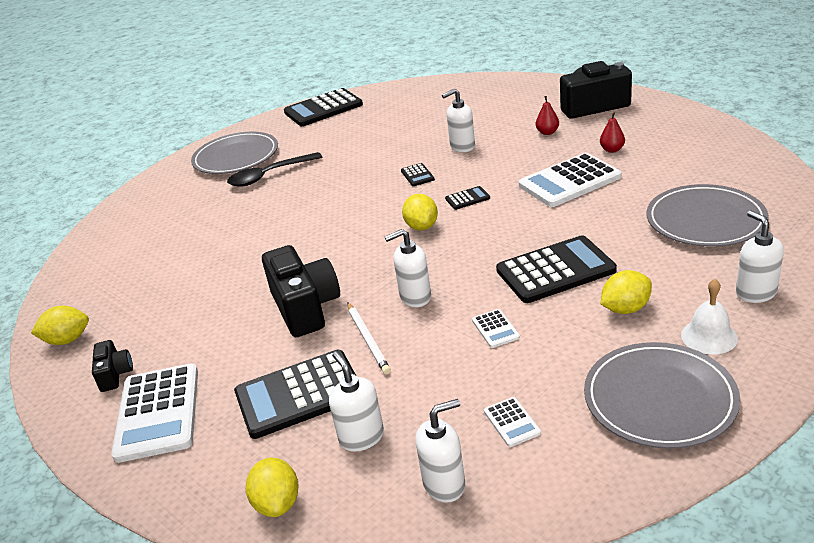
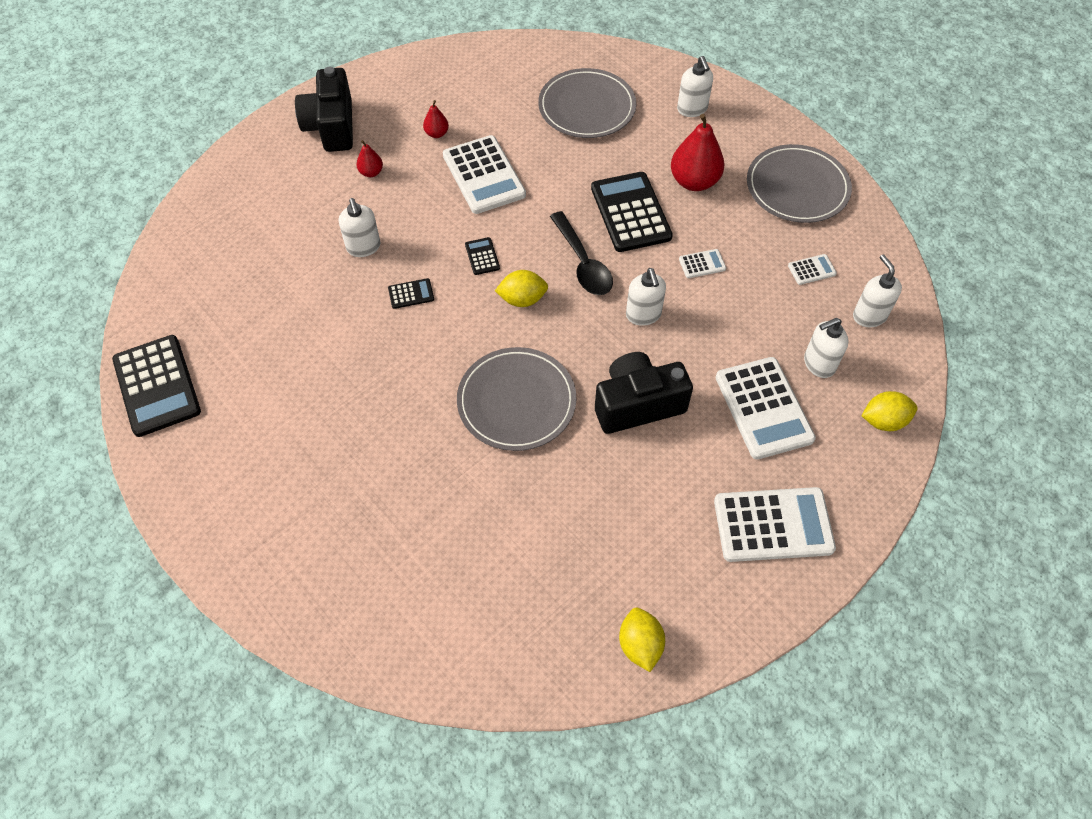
camera: 90 degrees left, 25 degrees up
black camera [92,340,133,392] -> none
grey plate [191,132,278,174] -> grey plate moved to [457,347,576,451]
black spoon [227,152,322,187] -> black spoon moved to [550,211,613,295]
black calculator [234,350,356,439] -> white calculator [716,357,816,460]
white pencil [347,302,391,375] -> none
yellow lemon [601,270,652,314] -> red pear [671,114,724,191]
white bell [681,279,738,355] -> none
white soap dispenser [736,211,784,303] -> white soap dispenser turned 90 degrees counterclockwise [677,56,713,117]

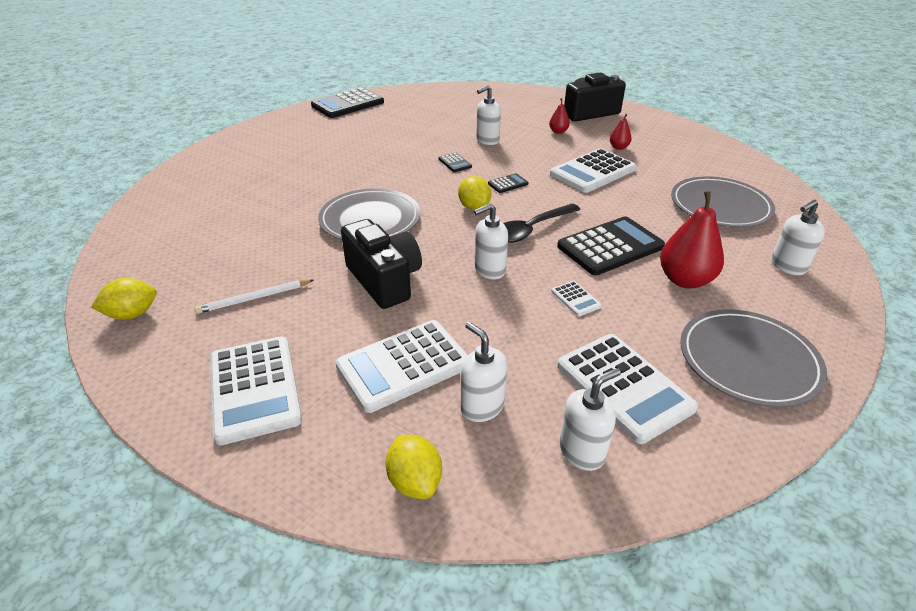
camera: 75 degrees right, 20 degrees down
white calculator [788,254,837,285] -> white calculator [557,334,698,444], size x2.25
none -> white pencil [194,279,314,314]

